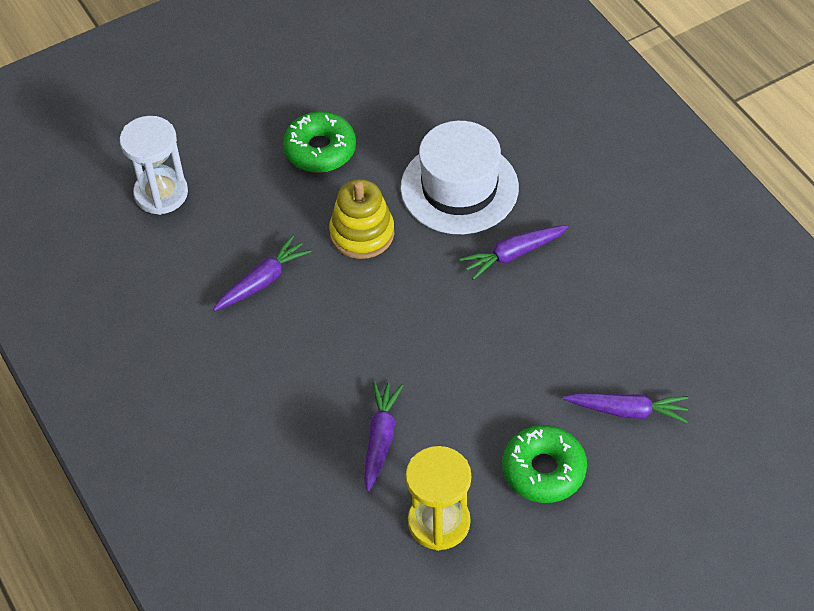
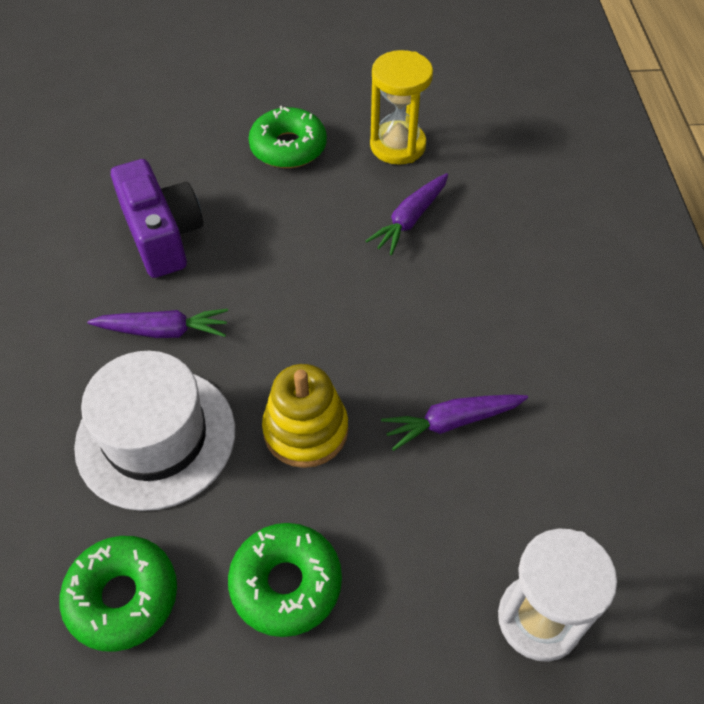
camera: 155 degrees left, 0 degrees up
purple carrot [563,393,688,423] -> none
none -> green donut [60,536,177,652]
none -> purple camera [111,159,203,278]

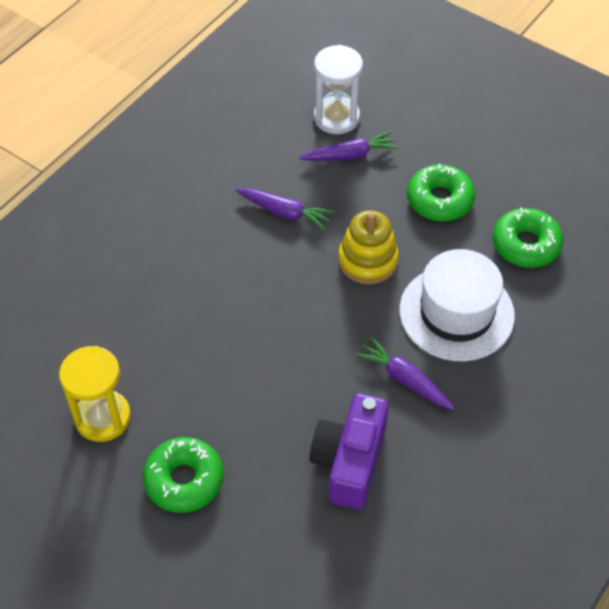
camera: 140 degrees left, 0 degrees up
purple carrot [365,173,448,255] -> purple carrot moved to [299,131,398,161]

